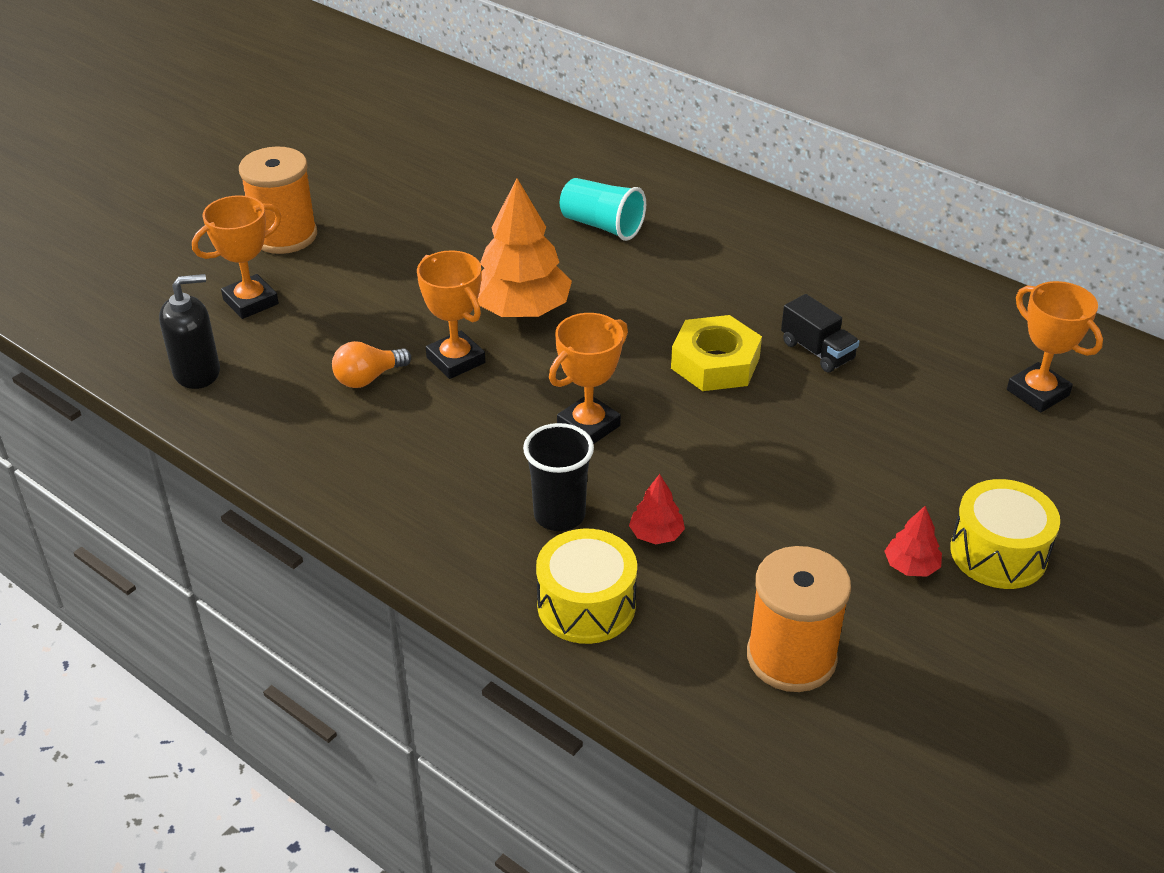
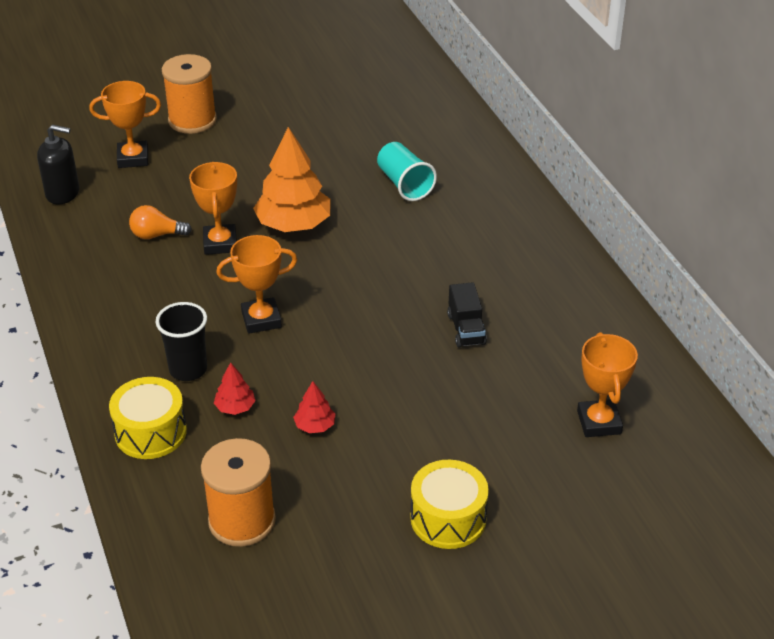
camera: 30 degrees right, 0 degrees up
yellow nut [671,315,762,391] -> none
red tree [885,506,942,577] -> red tree moved to [293,381,335,433]

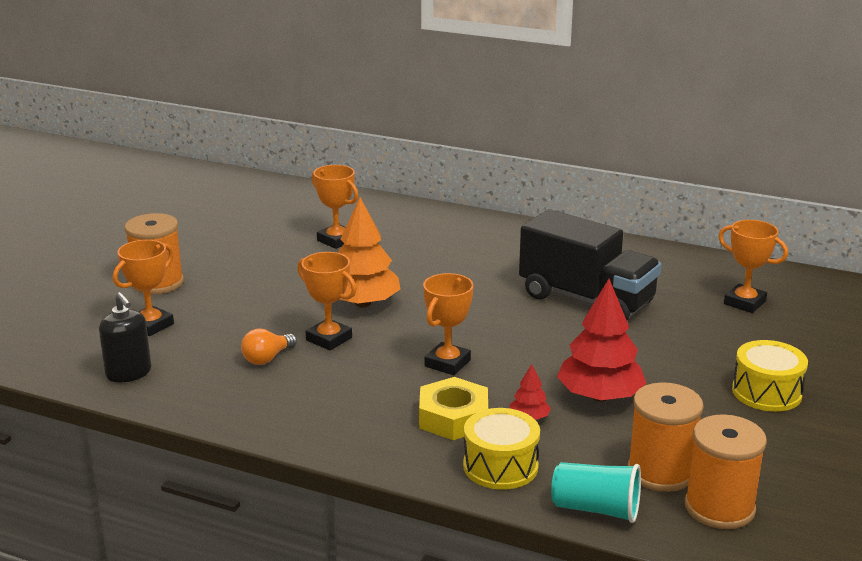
camera: 45 degrees left, 15 degrees down
black soap dispenser [37,124,79,204] -> black soap dispenser turned 90 degrees clockwise [99,292,151,383]
black cup [155,302,207,381] -> yellow nut [419,377,488,440]
red tree [293,381,335,433] -> red tree [557,279,647,402], size x2.17
turquoise cup [377,142,437,201] -> turquoise cup moved to [551,462,641,523]
black truck [447,282,487,347] -> black truck [519,209,661,320], size x2.34
none -> orange trophy [312,165,358,249]
none -> orange spool [685,414,767,529]

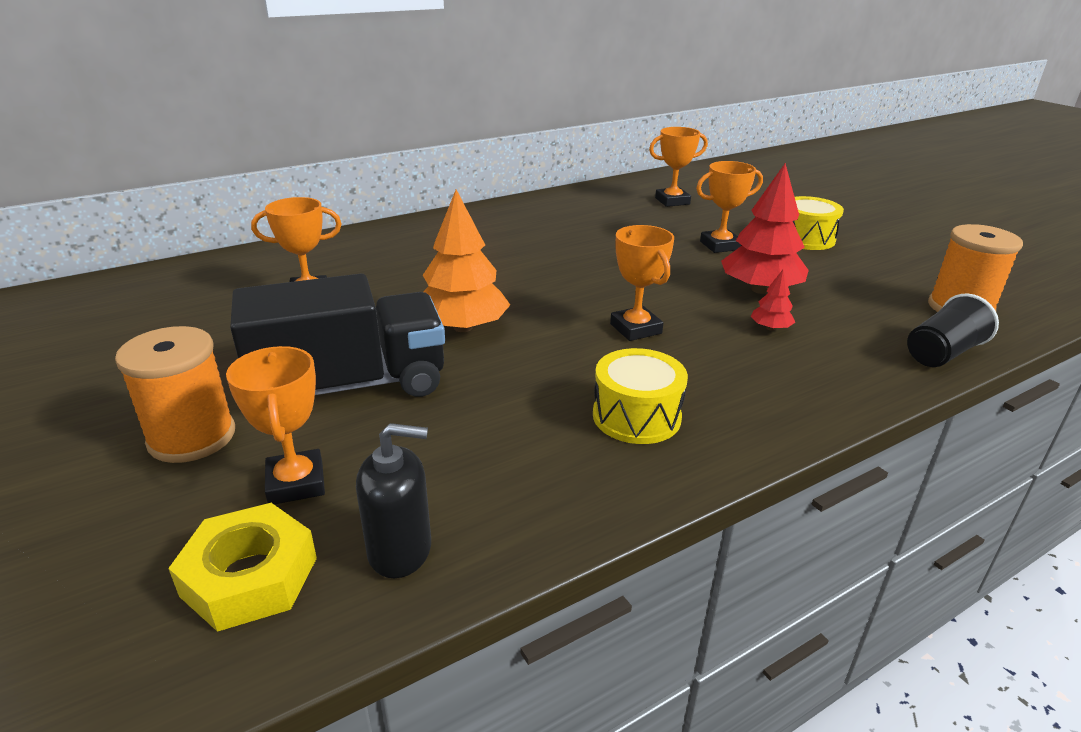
camera: 55 degrees left, 5 degrees up
orange light bulb [241,329,297,365] -> none
orange trophy [297,252,357,350] -> orange trophy moved to [696,161,763,253]
yellow nut [419,377,488,440] -> yellow nut moved to [168,503,317,632]
yellow drum [463,408,540,490] -> yellow drum moved to [593,348,688,444]
black truck [519,209,661,320] -> black truck moved to [230,274,445,397]
turquoise cup [551,462,641,523] -> black cup [907,294,999,367]
orange spool [627,382,704,492] -> none

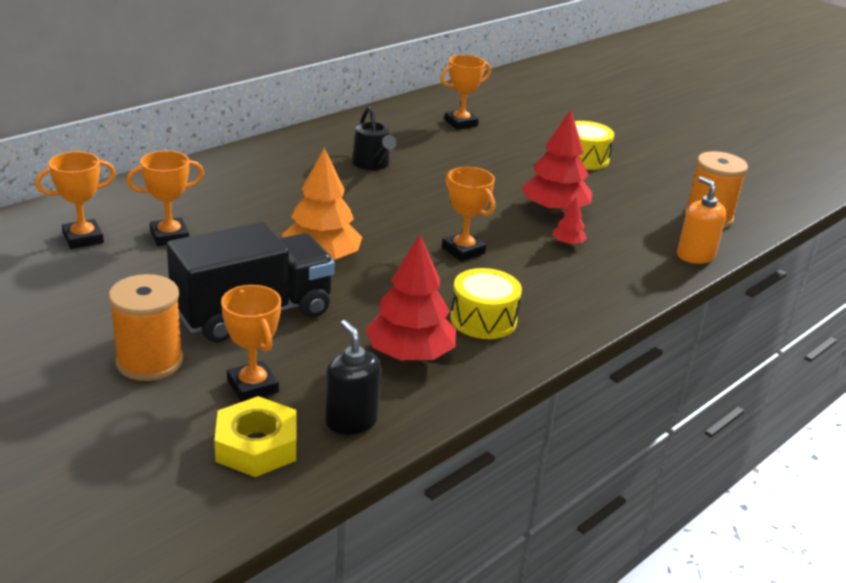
camera: 15 degrees left, 0 degrees up
black soap dispenser [356,423,431,578] -> black soap dispenser turned 105 degrees counterclockwise [325,320,381,434]
orange trophy [696,161,763,253] -> orange trophy moved to [35,151,116,249]
black cup [907,294,999,367] -> orange soap dispenser [677,176,727,264]
none -> black watering can [352,106,397,170]
none -> red tree [365,235,456,360]

